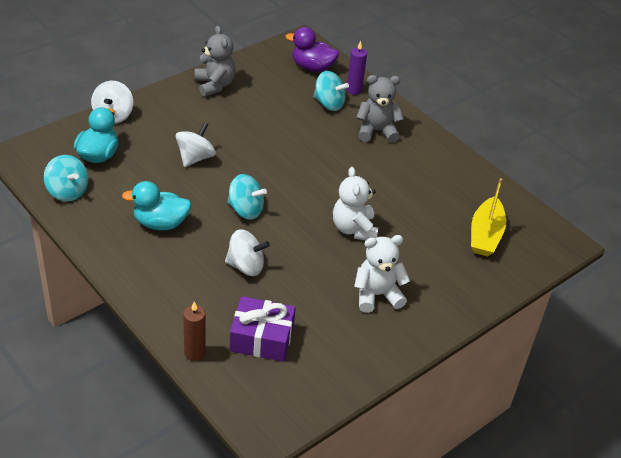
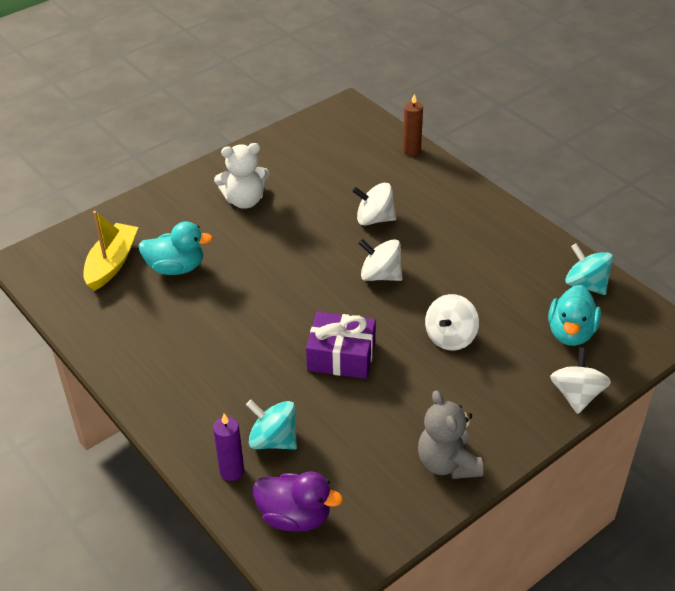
camera: 175 degrees left, 0 degrees up
turquoise duck [122,181,191,230] -> turquoise duck moved to [139,221,213,275]
turquoise spinning top [227,174,267,220] -> white spinning top [358,239,403,281]
purple gift [229,296,296,362] -> purple gift moved to [306,312,376,379]
white teddy bear [333,167,378,240] -> none
grey teddy bear [356,75,404,143] -> none

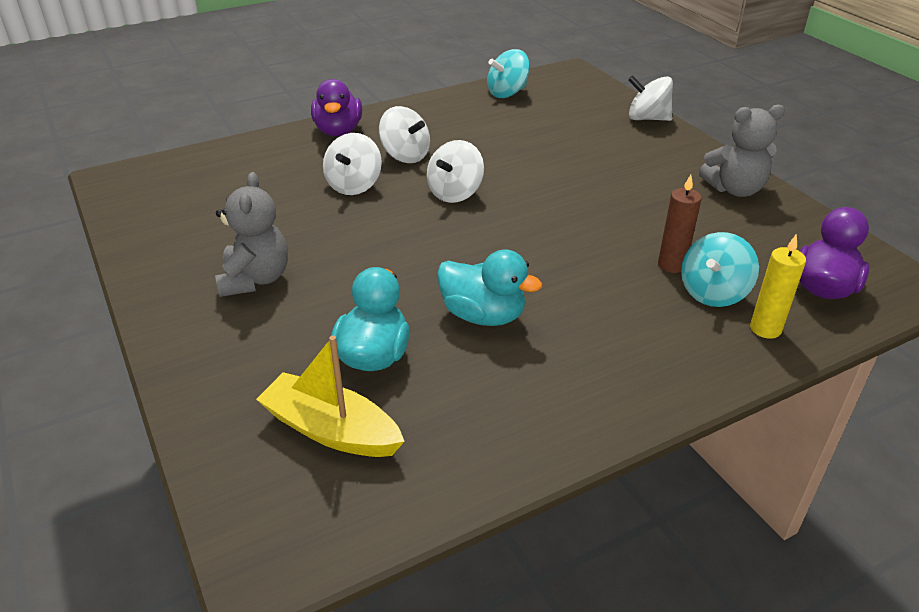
camera: 80 degrees left, 5 degrees down
purple candle [213,413,244,481] -> yellow candle [750,234,806,339]
white teddy bear [214,143,269,209] -> grey teddy bear [215,172,288,297]
purple gift [306,312,376,379] -> none
brown candle [403,94,423,156] -> brown candle moved to [658,175,702,273]
white spinning top [425,294,479,351] -> white spinning top moved to [379,106,430,163]
turquoise duck [548,285,601,346] -> turquoise duck moved to [437,250,542,326]
none -> purple duck [311,79,362,136]

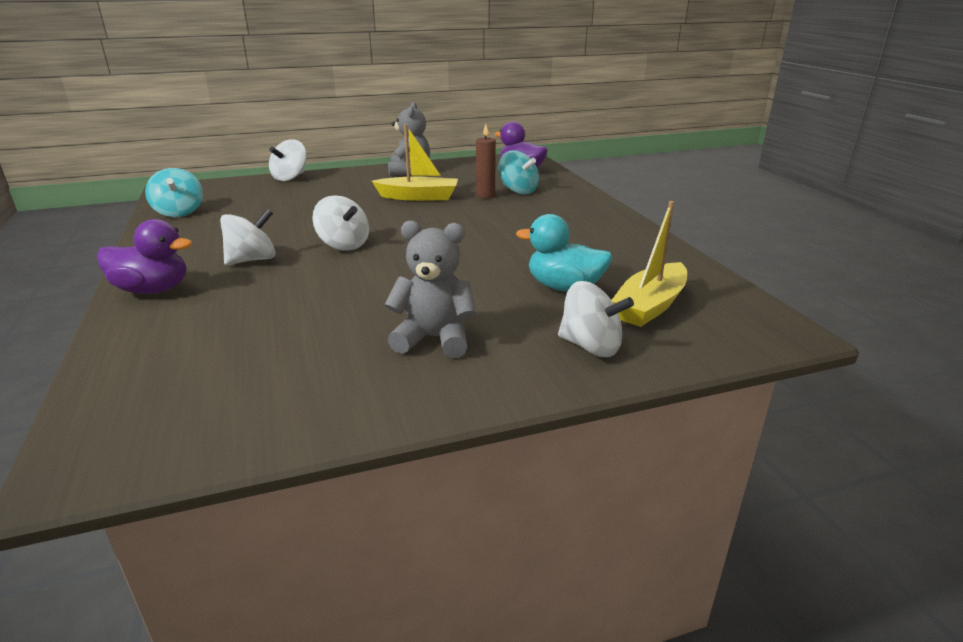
camera: 80 degrees left, 10 degrees down
white spinning top [323,133,382,195] -> white spinning top moved to [558,281,634,357]
turquoise duck [437,250,542,326] -> none
yellow candle [750,234,806,339] -> none
none -> yellow boat [372,124,458,201]

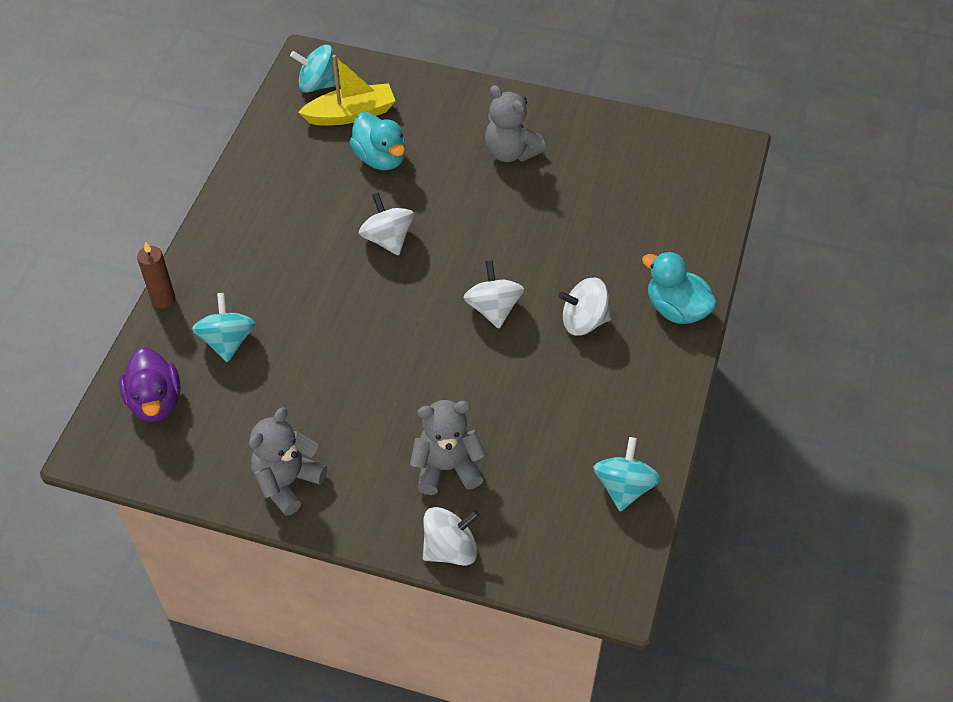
camera: 145 degrees left, 25 degrees up
purple duck [97,219,193,294] -> turquoise duck [642,251,717,324]
yellow boat [372,124,458,201] -> none
brown candle [476,124,496,198] -> brown candle moved to [137,242,175,309]
white spinning top [558,281,634,357] -> white spinning top moved to [359,193,414,256]
none -> turquoise spinning top [290,45,340,93]
none -> grey teddy bear [410,400,486,495]

